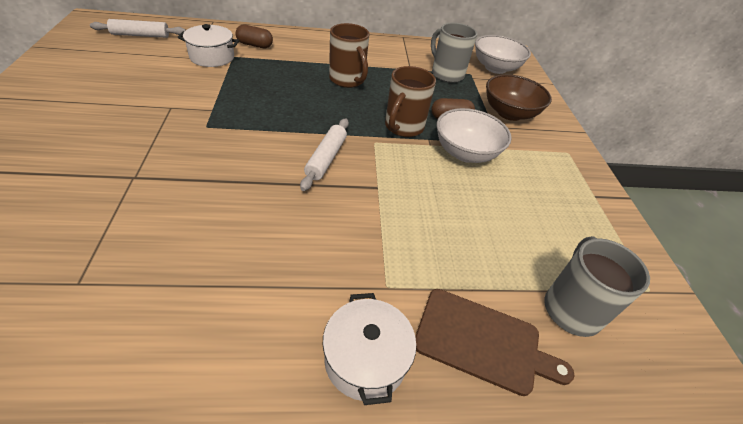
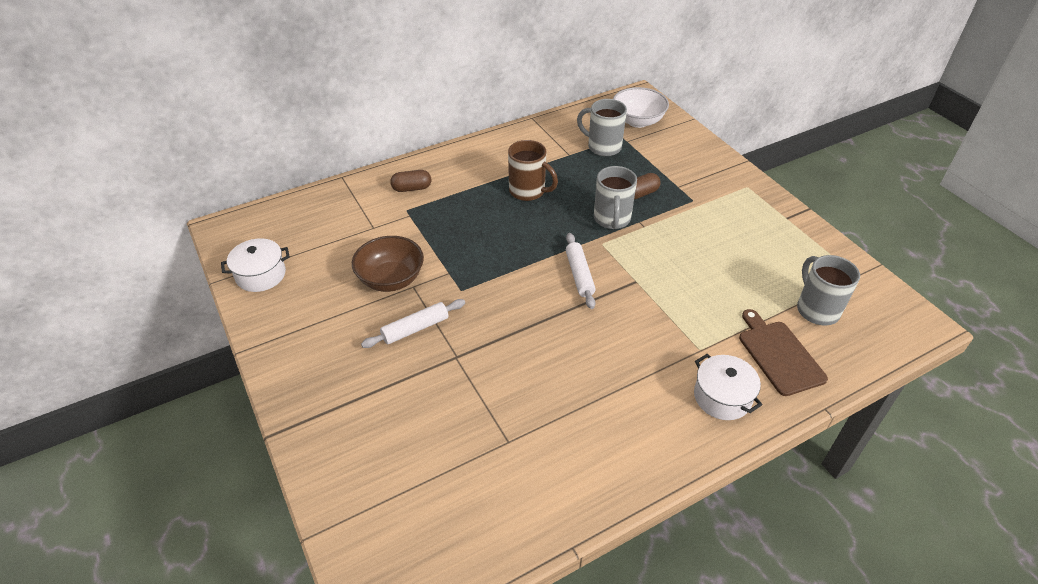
camera: 20 degrees left, 0 degrees up
white rolling pin [90,19,186,38] -> white rolling pin moved to [361,299,465,348]
white pot [177,24,239,67] -> white pot moved to [221,238,290,292]
brown mug [385,66,436,137] -> grey mug [594,166,637,229]
brown cutting board [415,289,574,396] -> brown cutting board turned 105 degrees counterclockwise [739,309,828,396]
white bowl [437,108,512,163] -> none
brown bowl [486,74,552,121] -> brown bowl moved to [352,236,424,292]

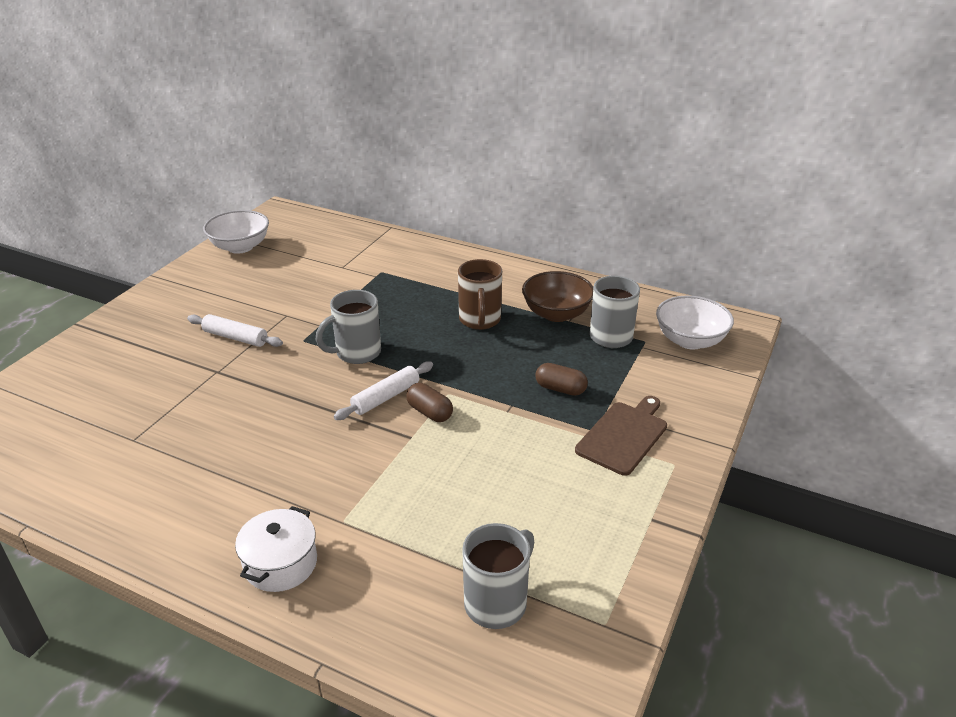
camera: 55 degrees right, 10 degrees down
white pot [221,238,290,292] -> white bowl [203,210,269,254]
brown bowl [352,236,424,292] -> brown bowl moved to [522,271,594,322]
brown capsule [390,170,431,192] -> brown capsule moved to [406,383,453,422]
grey mug [594,166,637,229] -> grey mug moved to [316,290,381,364]
brown cutting board [739,309,828,396] -> brown cutting board moved to [575,396,667,476]

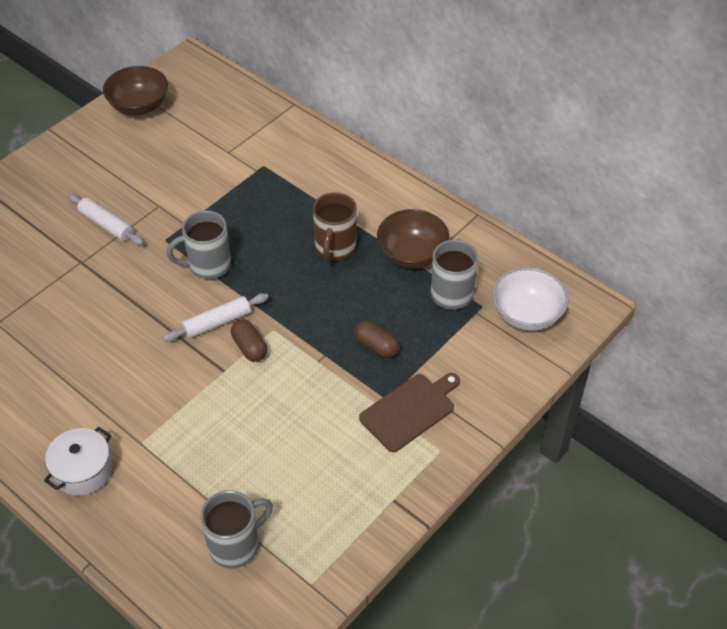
camera: 15 degrees right, 15 degrees up
white bowl [203,210,269,254] -> brown bowl [103,66,168,116]

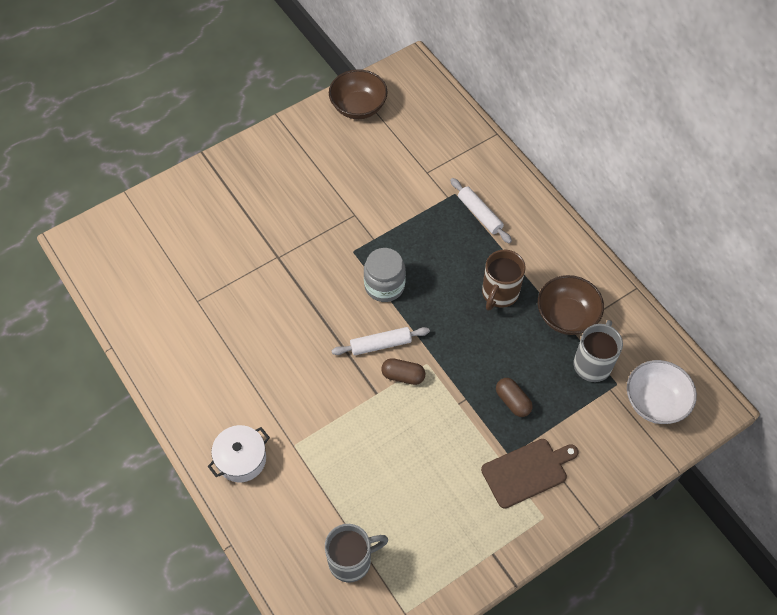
camera: 15 degrees right, 10 degrees up
white rolling pin [67,193,144,245] -> white rolling pin moved to [450,178,512,243]
grey mug [166,211,231,279] -> grey jar [364,248,406,302]
brown capsule [231,319,267,362] -> brown capsule turned 60 degrees counterclockwise [381,358,425,385]

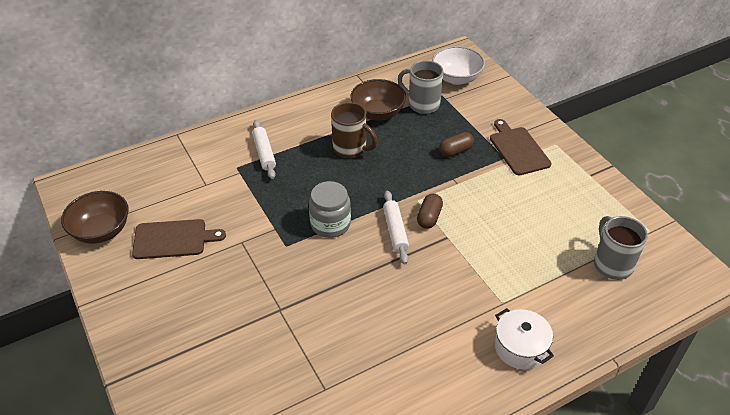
camera: 85 degrees left, 15 degrees down
white rolling pin [450,178,512,243] -> white rolling pin turned 75 degrees counterclockwise [252,120,276,179]
none -> brown cutting board [132,219,226,259]

